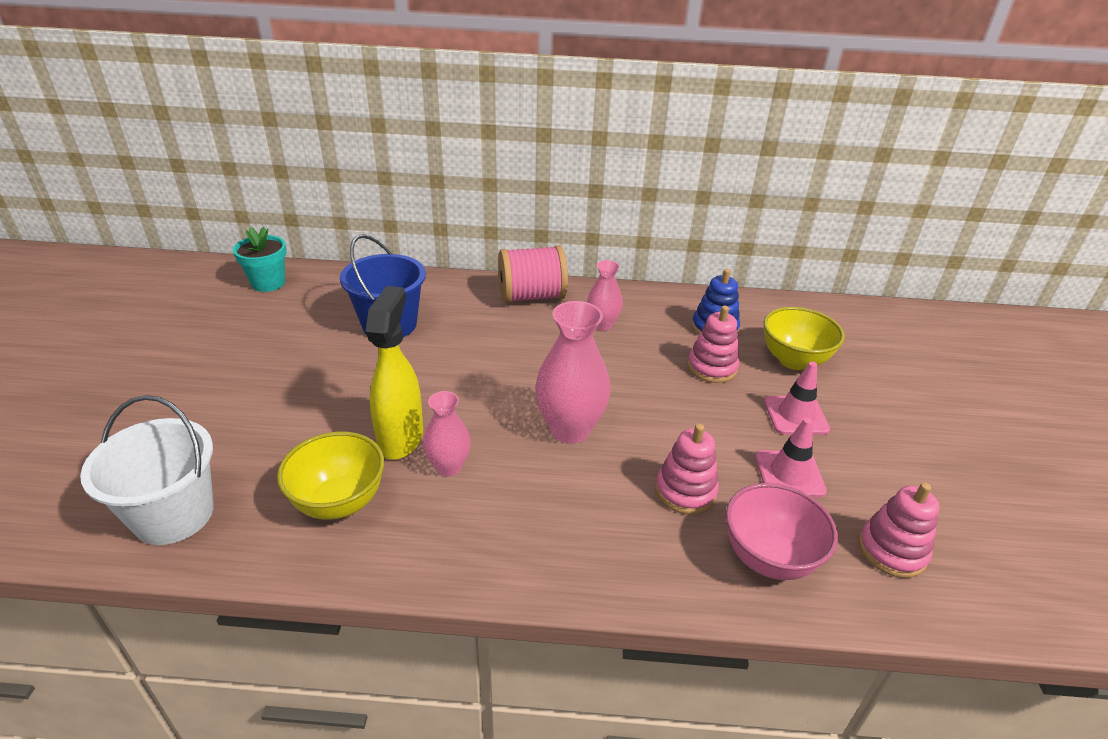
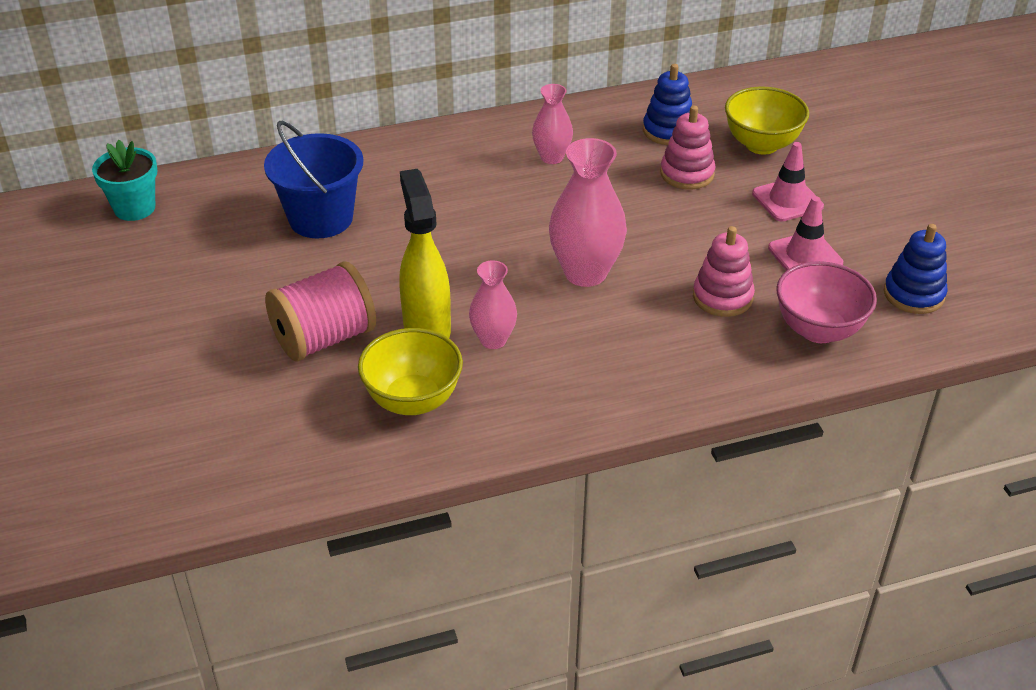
camera: 20 degrees left, 5 degrees up
white bucket [80,395,214,545] -> none
pink spool [498,245,568,303] -> pink spool moved to [265,261,376,362]
pink stacking toy [858,483,940,578] -> blue stacking toy [884,224,947,314]

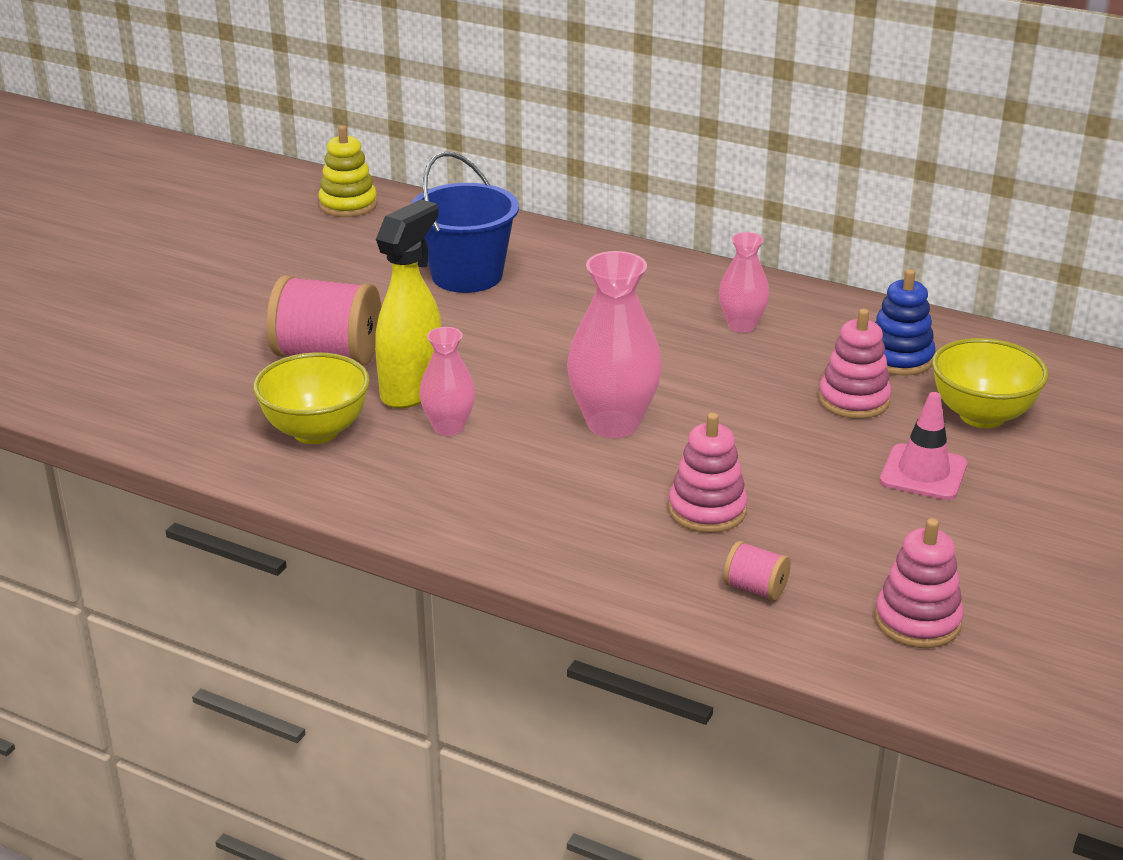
camera: 45 degrees right, 10 degrees down
turquoise flower pot [92,140,157,221] -> yellow stacking toy [318,125,377,217]
pink traffic cone [768,196,843,271] -> none
pink bowl [777,261,877,343] -> pink spool [723,541,791,601]
blue stacking toy [884,224,947,314] -> pink stacking toy [875,518,964,648]

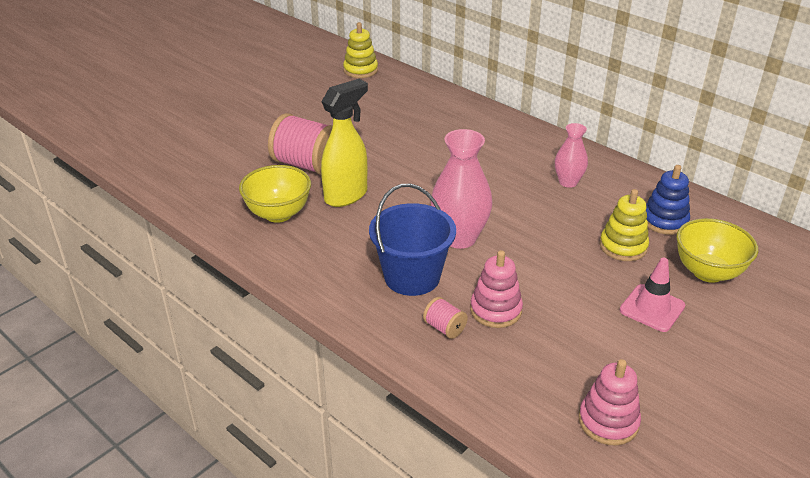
camera: 15 degrees right, 5 degrees up
blue bucket [411,152,519,293] -> blue bucket moved to [369,184,456,296]
pink vase [419,327,475,436] -> none
pink spool [723,541,791,601] -> pink spool moved to [423,297,468,339]
pink stacking toy [818,309,891,419] -> yellow stacking toy [600,189,649,261]

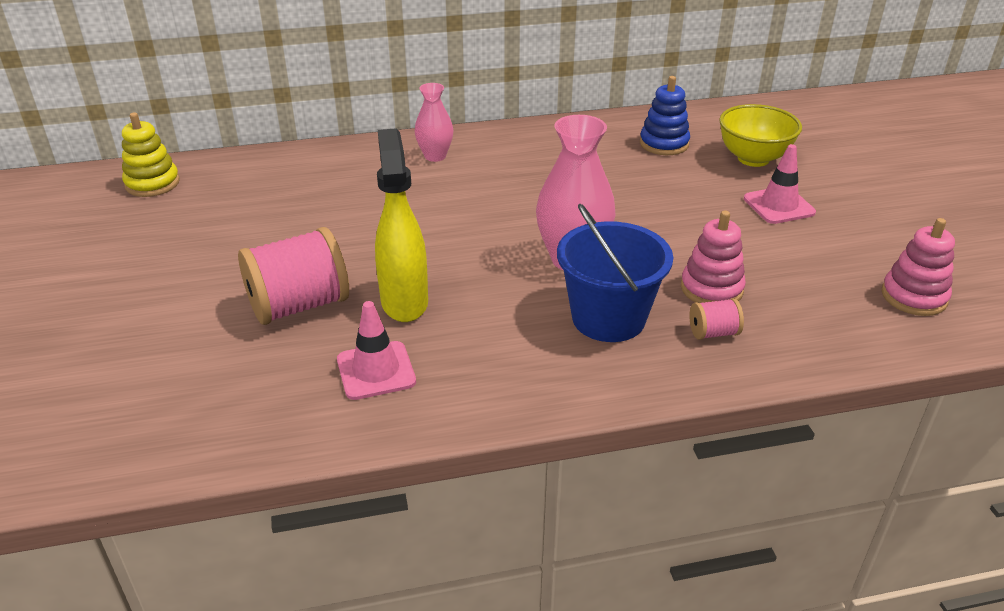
camera: 55 degrees left, 0 degrees up
yellow bowl [239,165,311,223] -> pink traffic cone [337,301,416,400]
pink vase [555,123,588,188] -> pink vase moved to [415,83,453,162]
yellow stacking toy [600,189,649,261] -> none

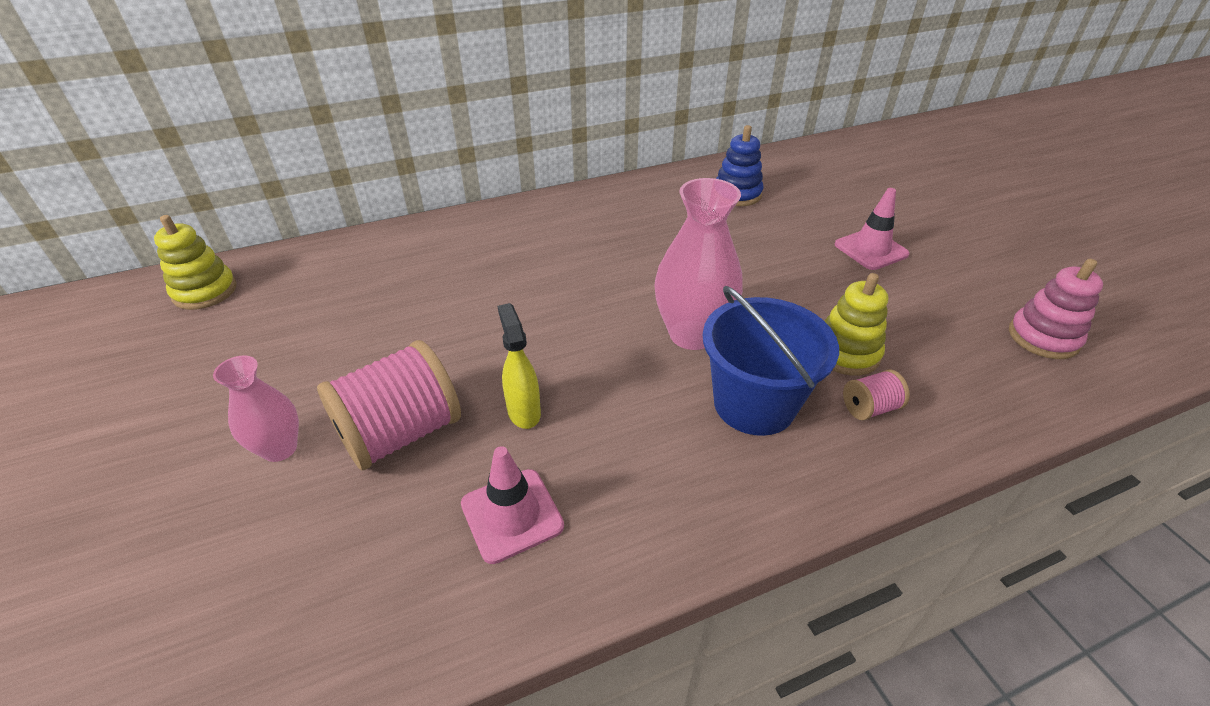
camera: 10 degrees left, 5 degrees up
yellow spray bottle [375,128,428,322] -> yellow spray bottle [498,303,541,429], size x0.60
pink vase [415,83,453,162] -> pink vase moved to [213,356,299,462]
pink stacking toy [681,211,746,303] -> yellow stacking toy [825,273,888,376]
yellow bowl [719,104,802,167] -> none

